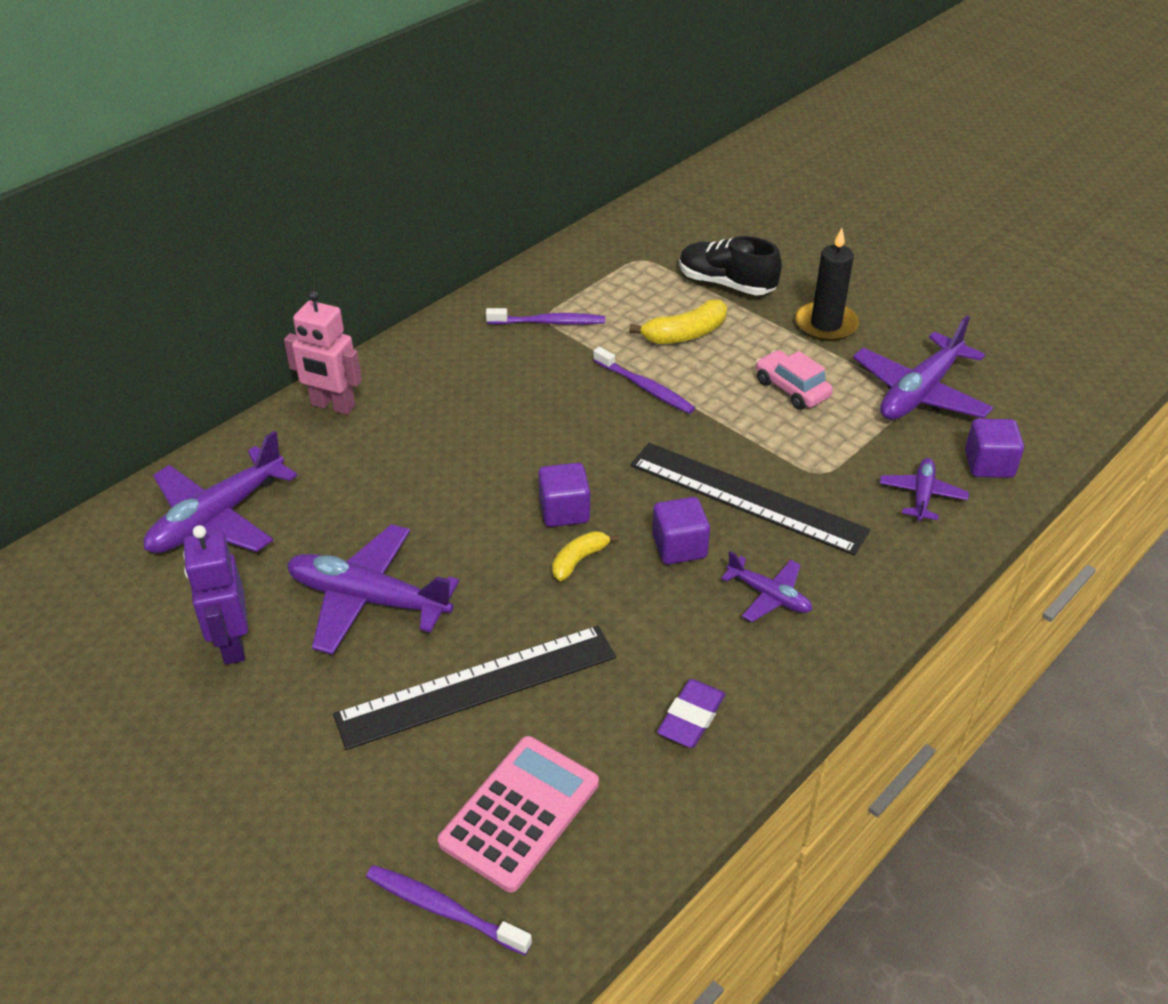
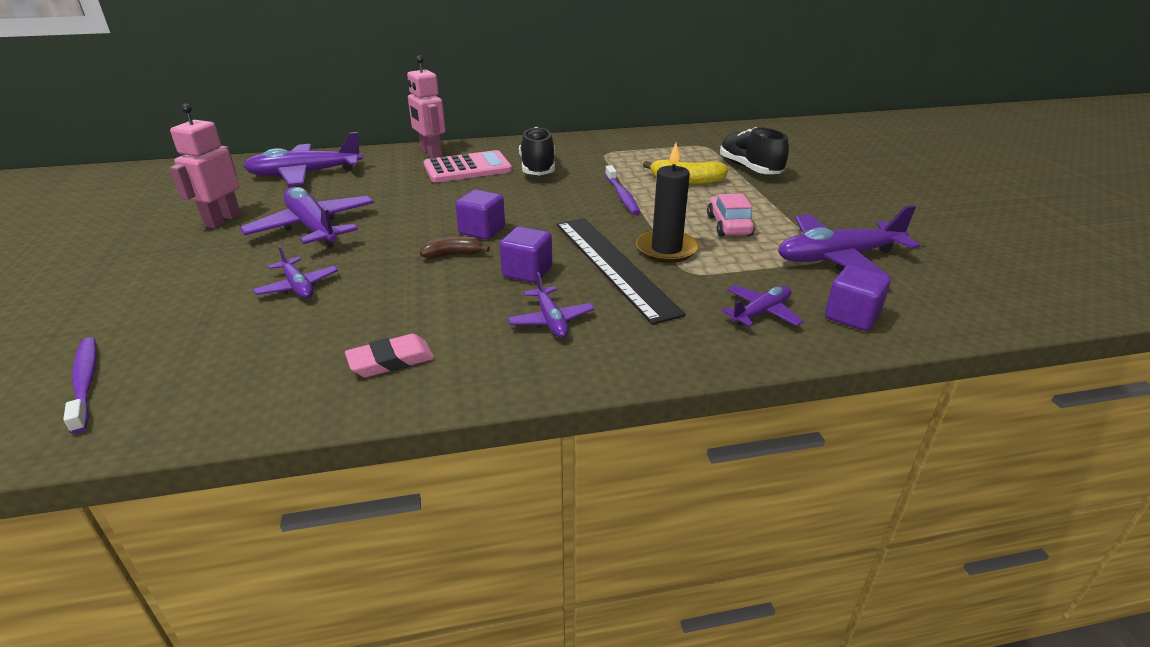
camera: 35 degrees right, 10 degrees down
purple robot [183,525,248,665] -> pink robot [170,104,241,228]
black ruler [333,626,616,750] -> purple plane [253,245,338,299]
pink calculator [438,736,599,892] -> pink calculator moved to [424,150,512,183]
purple toothbrush [486,308,605,325] -> none
yellow banana [552,531,619,581] -> brown banana [420,236,490,259]
purple eraser [657,679,726,748] -> pink eraser [345,334,434,377]
black candle [795,228,859,341] -> black candle moved to [636,143,699,263]
none -> black shoe [519,127,555,175]

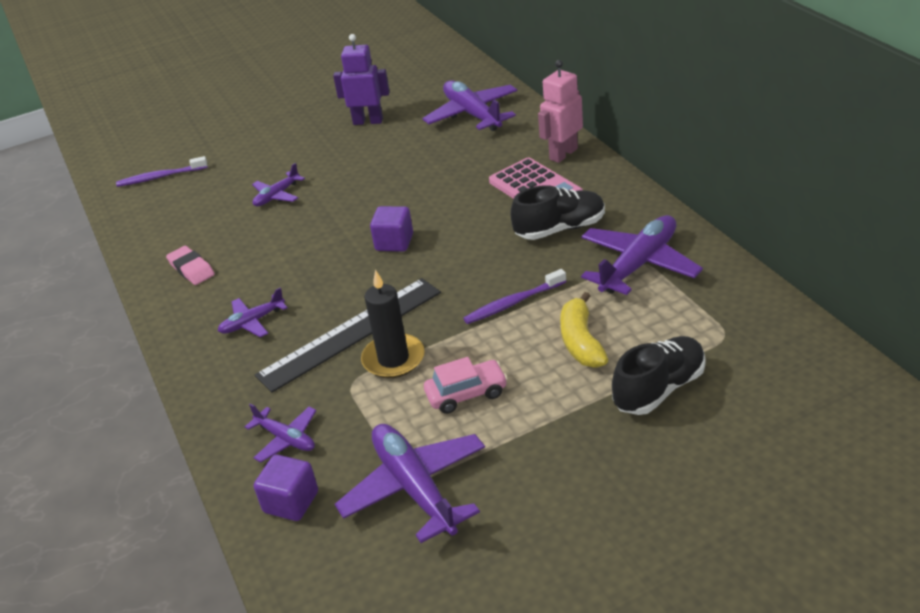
camera: 80 degrees right, 5 degrees up
purple toothbrush [63,337,97,434] -> purple toothbrush turned 150 degrees counterclockwise [116,156,208,187]
pink robot [170,104,241,228] -> purple robot [333,34,390,125]
purple plane [240,187,374,248] -> purple plane moved to [581,215,703,295]
brown banana [420,236,490,259] -> none
purple cube [500,226,552,283] -> none

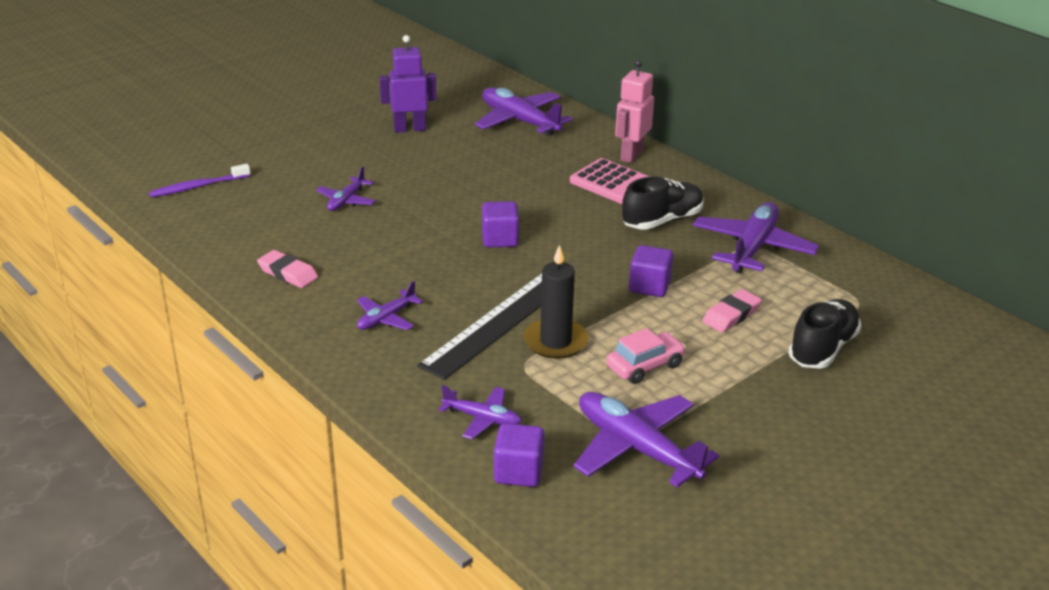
camera: 20 degrees left, 5 degrees down
purple toothbrush [463,269,566,324] -> purple cube [629,245,674,297]
yellow banana [560,292,608,368] -> pink eraser [702,289,762,332]

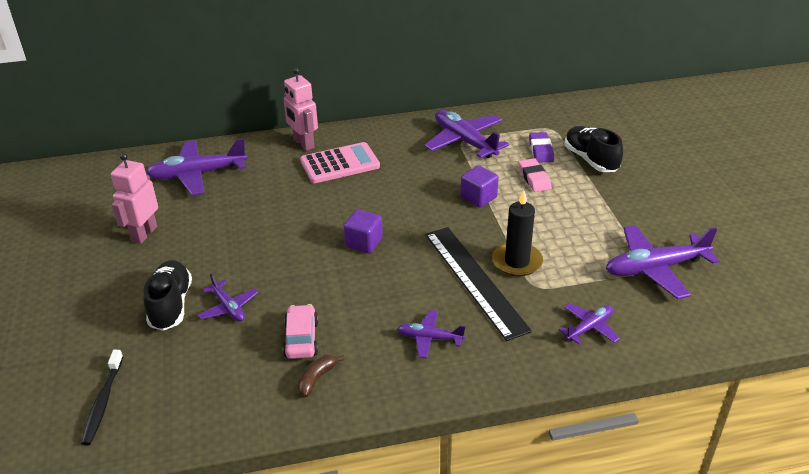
camera: 60 degrees left, 5 degrees up
purple toothbrush [149,164,251,197] -> black toothbrush [81,350,123,445]
pink eraser [257,250,318,288] -> brown banana [297,355,345,397]
purple plane [357,281,423,330] -> purple plane turned 120 degrees clockwise [397,310,465,358]
purple robot [379,35,436,132] -> pink robot [111,153,158,244]
purple cube [494,423,545,487] -> none
pink car [606,328,686,384] -> pink car moved to [283,304,318,359]
black shoe [622,177,704,230] -> black shoe moved to [144,260,192,331]
none -> purple eraser [529,132,554,163]

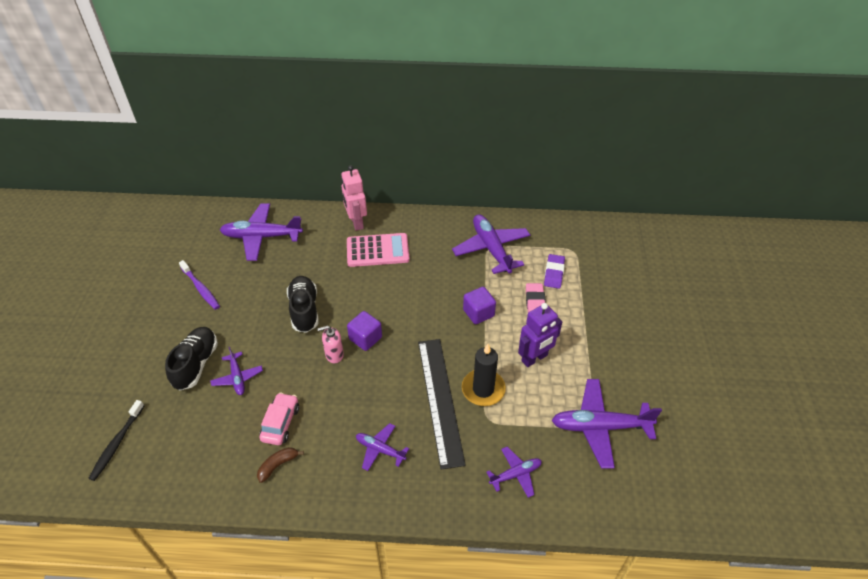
camera: 15 degrees right, 10 degrees up
pink robot [111,153,158,244] -> purple toothbrush [179,260,220,310]
black shoe [565,126,623,172] -> black shoe moved to [287,276,319,333]
none -> pink soap dispenser [317,325,344,363]
none -> purple robot [518,303,562,367]

